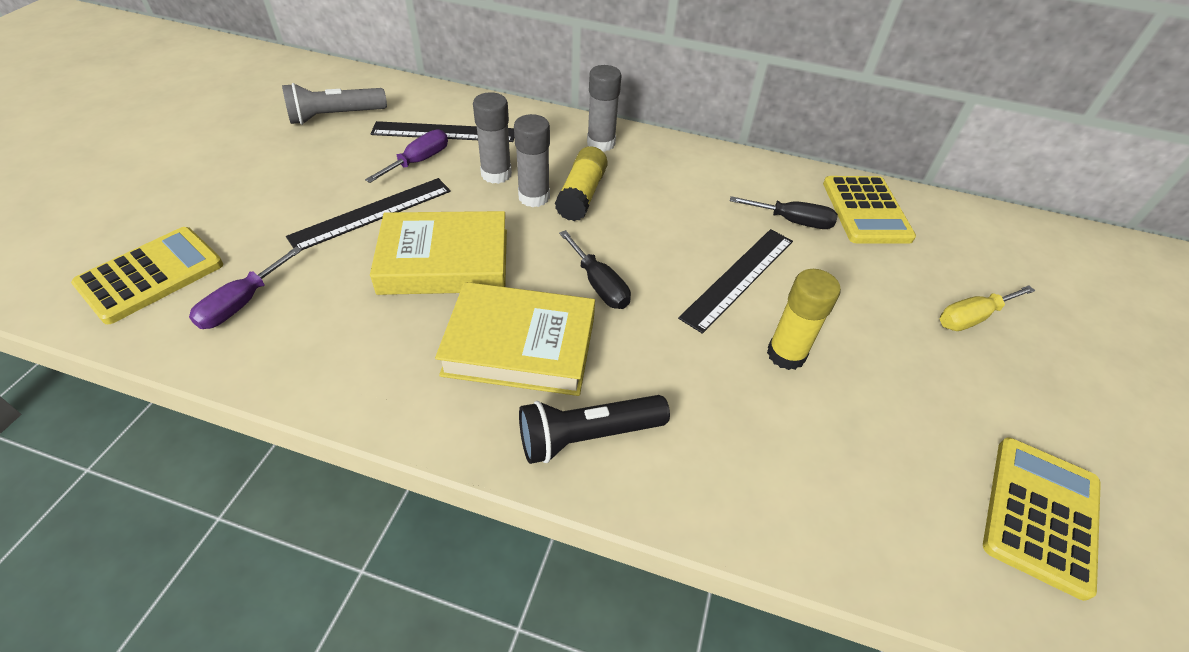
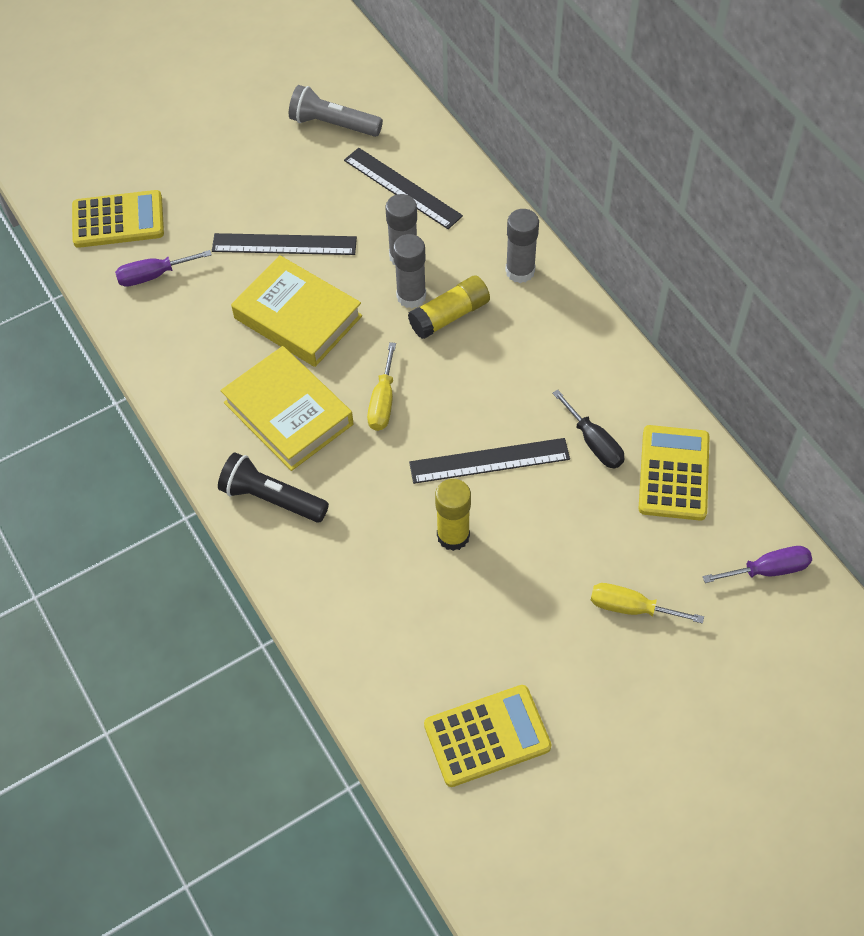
camera: 45 degrees right, 10 degrees up
purple screwdriver [365,129,448,183] -> purple screwdriver moved to [703,546,812,583]
black screwdriver [559,230,631,309] -> yellow screwdriver [367,342,396,431]
yellow calculator [823,176,916,244] -> yellow calculator turned 150 degrees clockwise [639,425,710,521]

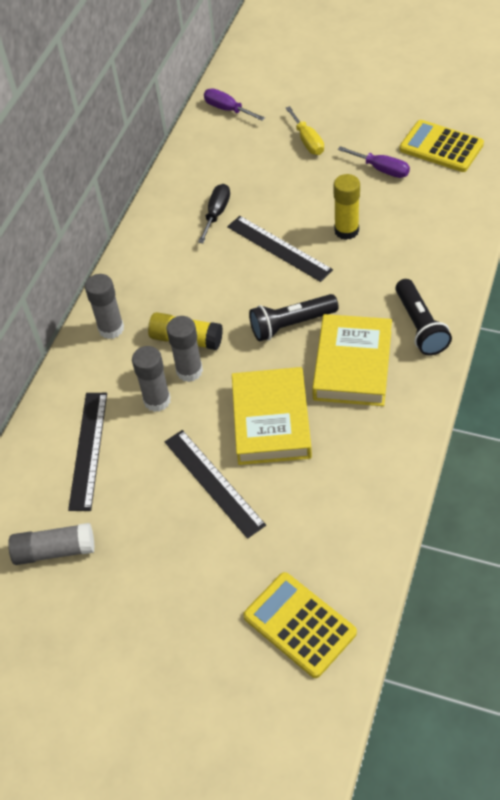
camera: 125 degrees left, 5 degrees down
purple screwdriver [115,250,212,287] -> purple screwdriver moved to [338,146,410,178]
grey flashlight [289,85,383,137] -> grey glue stick [8,523,95,565]
yellow screwdriver [367,342,396,431] -> black flashlight [249,294,339,341]
yellow calculator [639,425,710,521] -> none

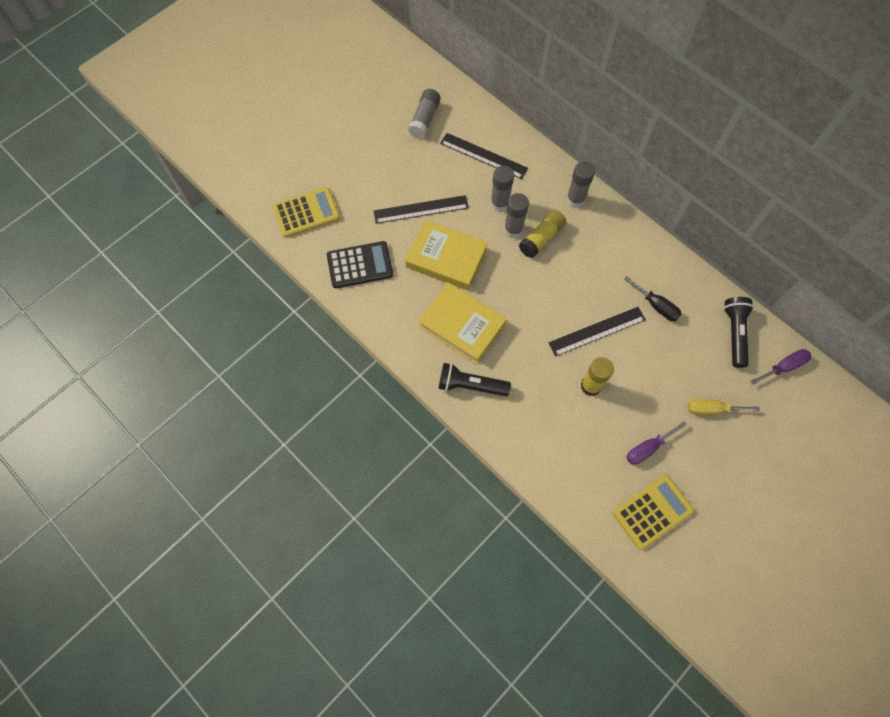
camera: 110 degrees right, 15 degrees up
black flashlight [249,294,339,341] -> black flashlight moved to [724,297,754,368]
none -> black calculator [327,241,393,288]

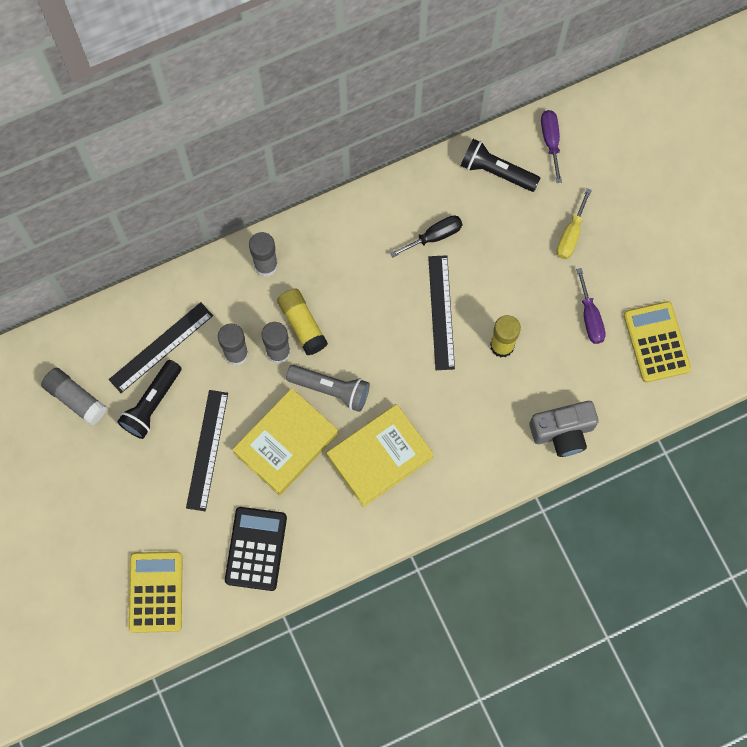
camera: 70 degrees left, 5 degrees up
black flashlight [439,363,511,396] -> black flashlight moved to [117,360,181,439]
none -> grey flashlight [286,365,370,412]
none -> grey camera [529,401,598,457]

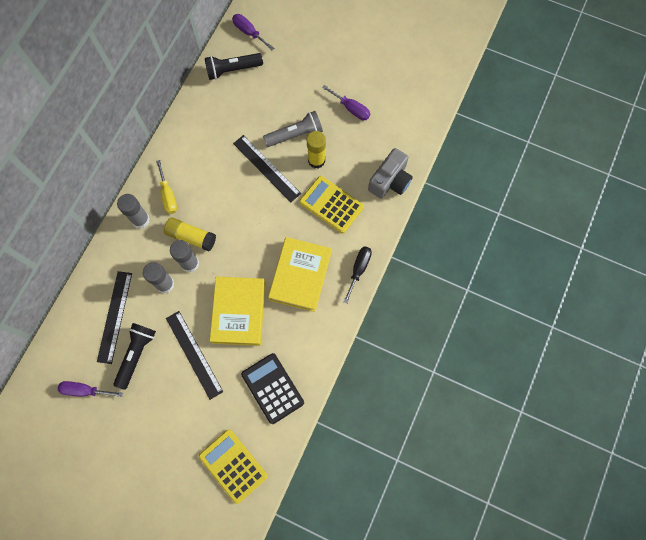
camera: 40 degrees left, 0 degrees up
grey glue stick [41,368,107,426] -> purple screwdriver [58,381,123,397]
black flashlight [117,360,181,439] -> black flashlight turned 150 degrees counterclockwise [113,323,156,390]
grey flashlight [286,365,370,412] -> grey flashlight moved to [263,111,323,147]
black screwdriver [390,215,463,258] -> black screwdriver moved to [343,246,372,304]
yellow screwdriver [557,188,592,259] -> yellow screwdriver moved to [156,160,177,214]
yellow calculator [624,301,691,382] -> yellow calculator moved to [299,176,364,233]

